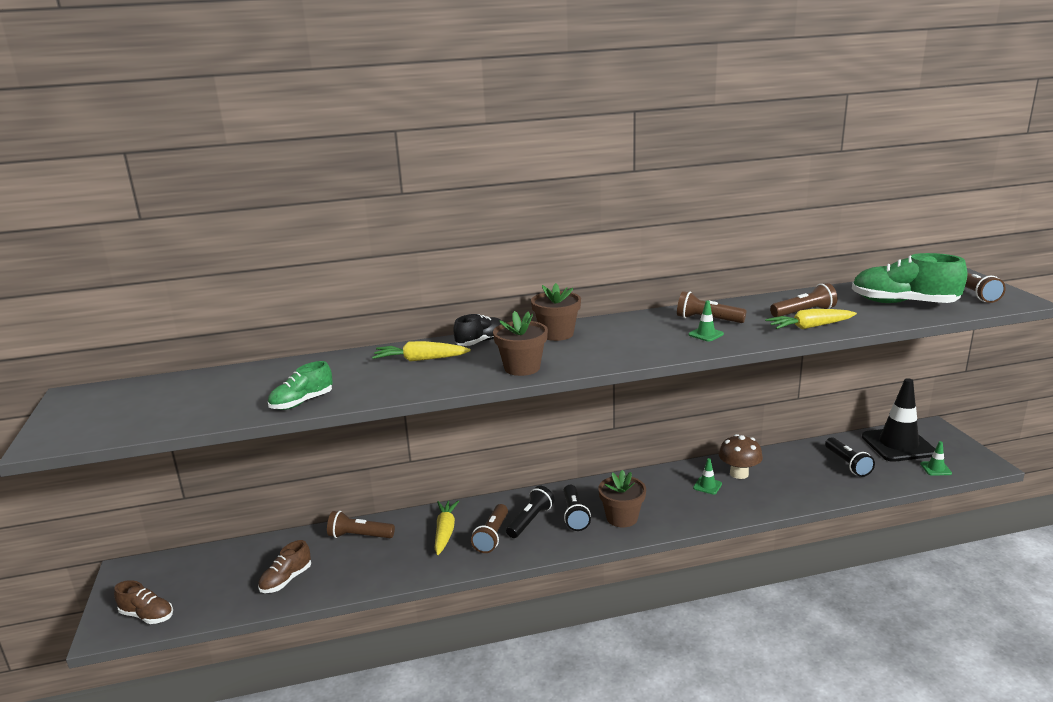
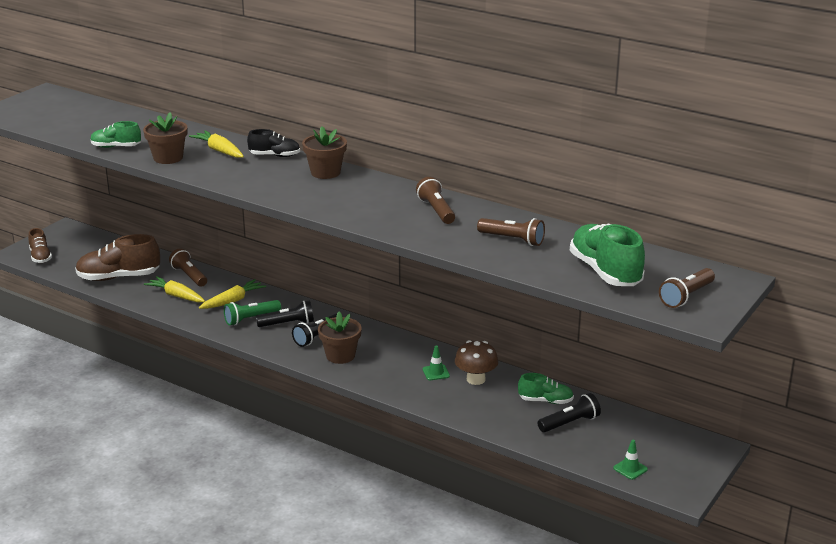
camera: 45 degrees right, 5 degrees up
brown shoe [258,540,311,593] -> brown shoe [75,234,160,281], size x1.76
brown flashlight [471,504,508,553] -> green flashlight [224,300,281,326]
brown flower pot [493,311,548,376] -> brown flower pot moved to [143,112,187,164]
green traffic cone [688,301,724,342] -> none
yellow carrot [765,309,857,329] -> yellow carrot moved to [144,276,205,303]
black flashlight [825,437,875,477] -> black flashlight turned 150 degrees counterclockwise [538,393,601,433]
black traffic cone [862,378,935,462] -> none
none -> green shoe [518,373,574,404]

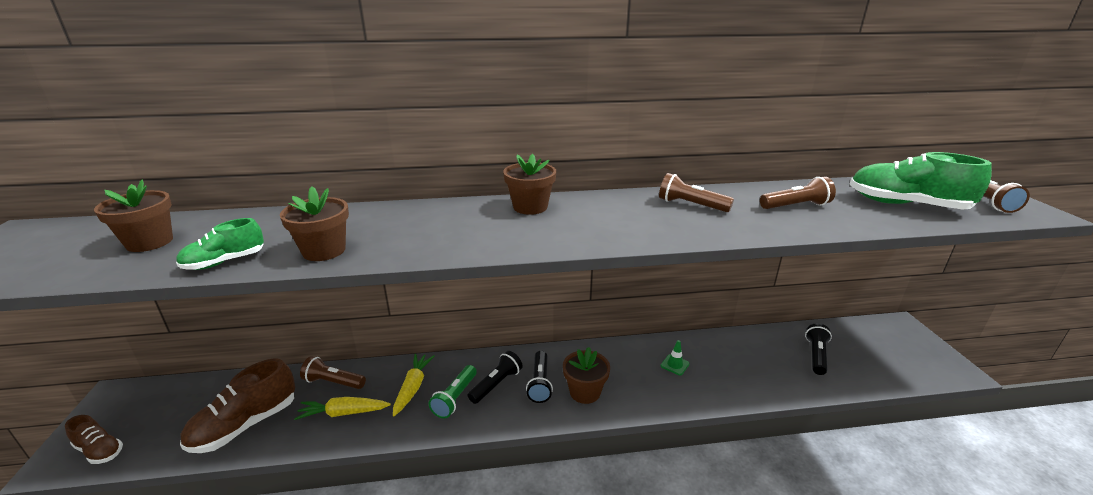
camera: 40 degrees left, 0 degrees up
yellow carrot [189,130,244,158] -> none
black shoe [247,129,300,157] -> none
brown mushroom [455,340,498,385] -> none
green shoe [518,373,574,404] -> none
green traffic cone [613,440,648,480] -> none
none -> brown flower pot [94,180,173,252]

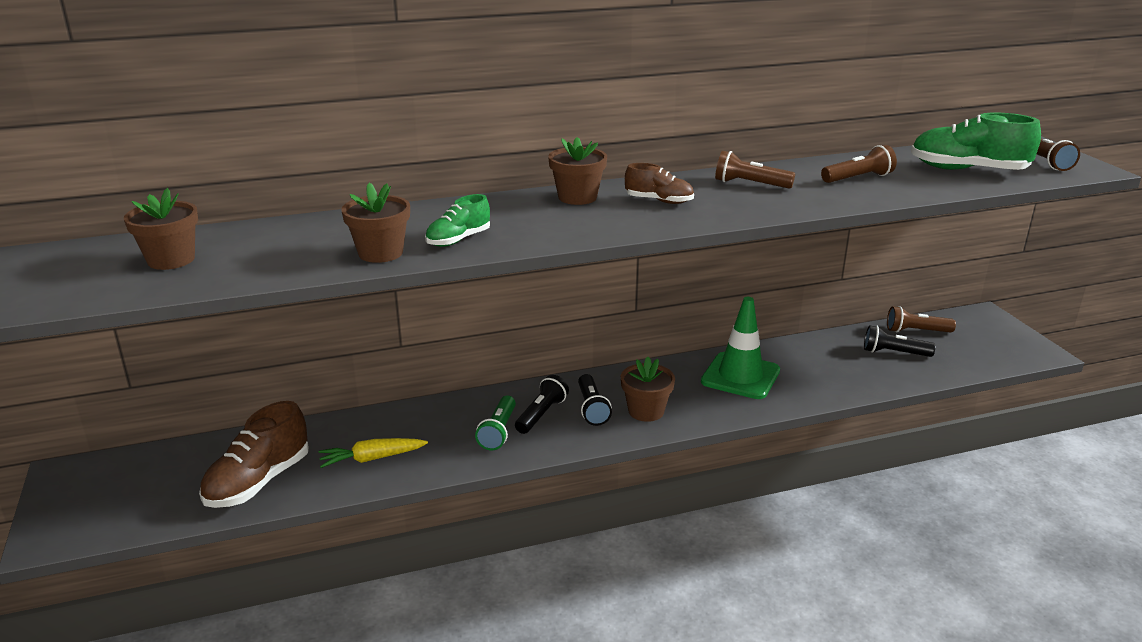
camera: 10 degrees left, 0 degrees up
brown shoe [65,415,123,464] -> brown shoe moved to [625,163,694,204]
green shoe [176,218,264,270] -> green shoe moved to [425,194,490,247]
brown flashlight [300,356,366,389] -> brown flashlight moved to [887,306,956,333]
yellow carrot [393,354,435,416] -> none
green traffic cone [660,340,690,375] -> green traffic cone [701,297,780,399], size x2.46
black flashlight [805,323,832,375] -> black flashlight turned 90 degrees counterclockwise [864,325,936,357]

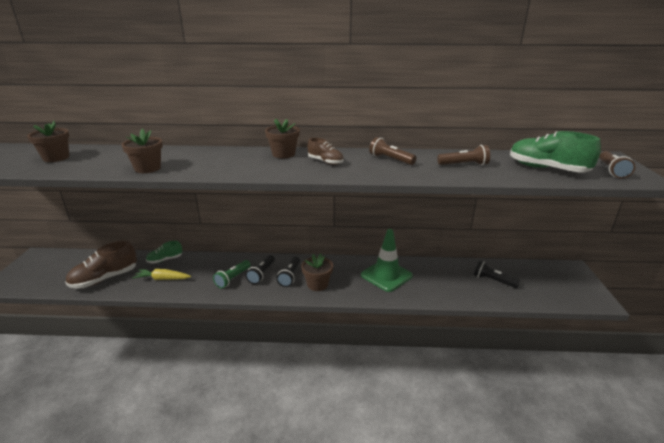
camera: 20 degrees right, 0 degrees up
green shoe [425,194,490,247] -> green shoe moved to [146,241,182,264]
black flashlight [515,375,569,434] -> black flashlight turned 150 degrees clockwise [246,255,275,284]
brown flashlight [887,306,956,333] -> none

